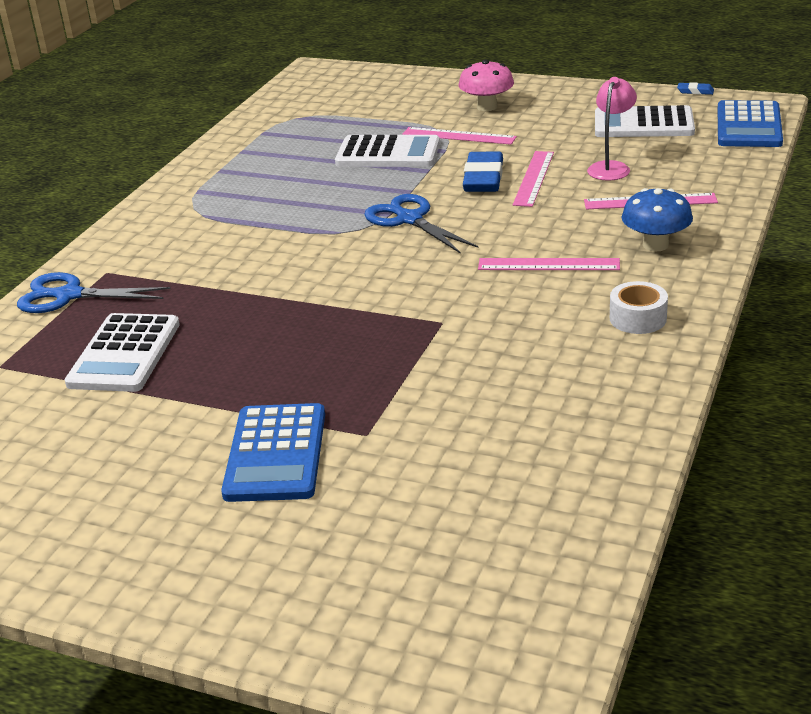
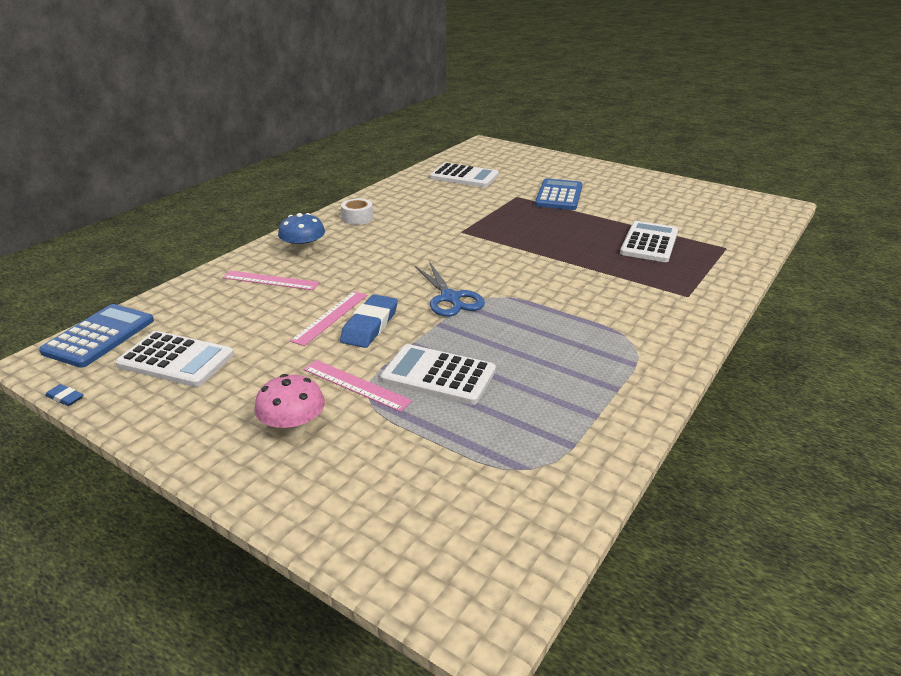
camera: 170 degrees left, 0 degrees up
blue scissors [17,272,170,313] -> none
pink ruler [478,258,620,270] -> none
pink lamp [587,77,637,181] -> none
none -> white calculator [430,163,499,187]

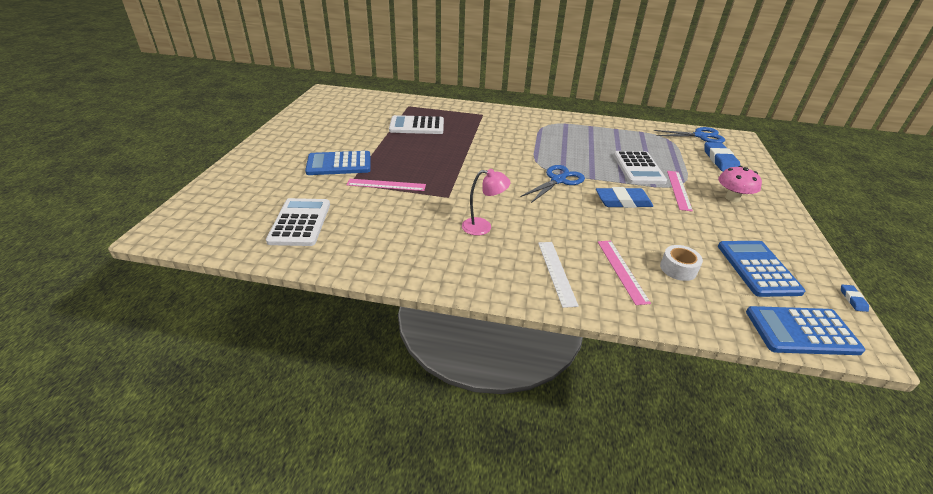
camera: 115 degrees left, 5 degrees up
white calculator [115,331,234,387] -> blue calculator [718,241,805,297]
blue mushroom [278,213,325,256] -> white ruler [538,242,579,308]
pink ruler [290,291,367,346] -> pink ruler moved to [347,179,426,191]
white tape [341,199,373,225] -> white tape moved to [660,245,703,281]
none -> pink lamp [462,169,511,235]
none -> blue scissors [654,127,725,143]
none -> blue eraser [705,142,740,172]

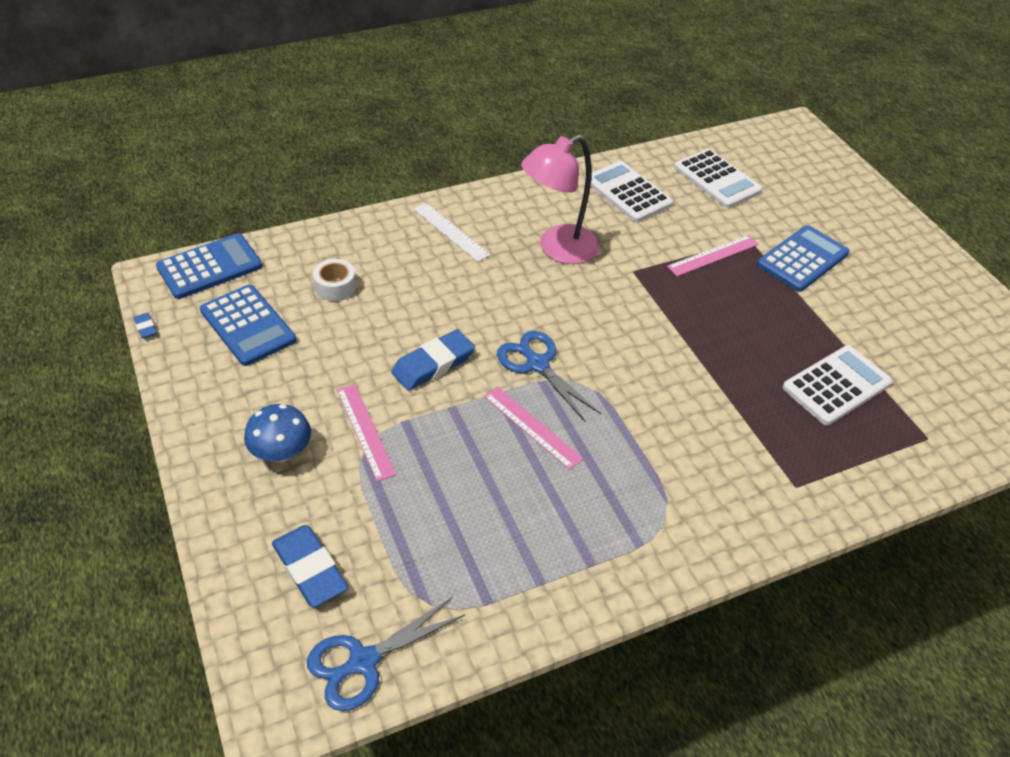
camera: 145 degrees right, 10 degrees up
pink lamp [462,169,511,235] -> pink lamp [521,135,600,264], size x1.69
blue scissors [520,165,585,203] -> blue scissors turned 135 degrees clockwise [497,331,601,421]
pink ruler [598,241,651,305] -> pink ruler moved to [484,386,584,470]
white calculator [613,151,667,184] -> white calculator moved to [585,161,673,222]
pink mushroom [718,166,762,202] -> blue mushroom [244,404,311,462]

